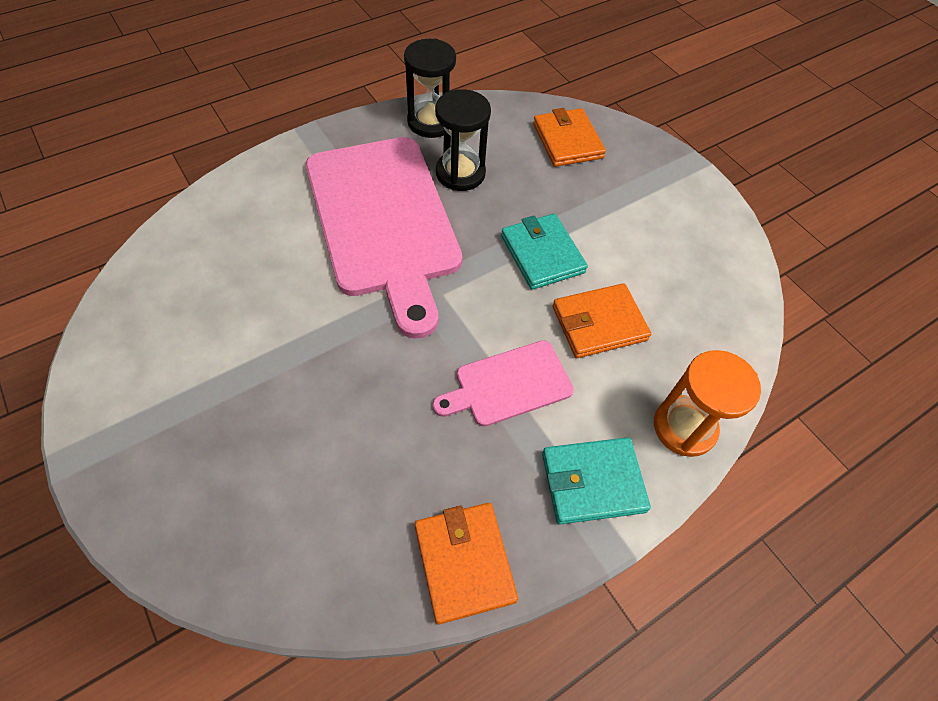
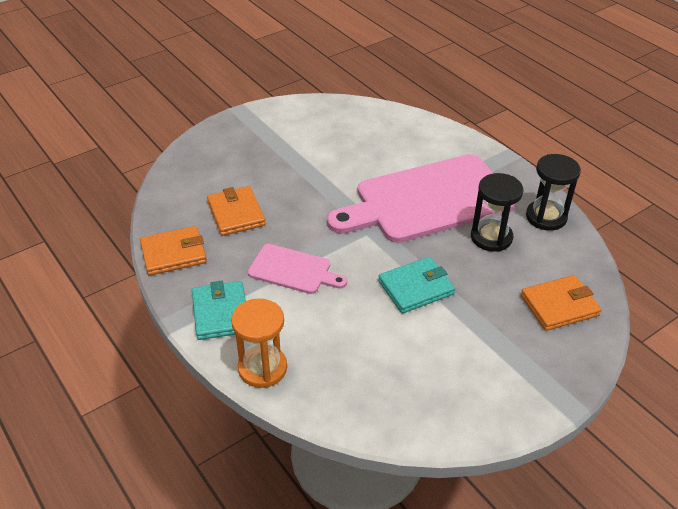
camera: 90 degrees right, 15 degrees down
pink cutting board [433,340,574,427] -> pink cutting board turned 135 degrees clockwise [248,244,347,294]
orange wallet [552,283,651,358] -> orange wallet moved to [207,186,266,236]

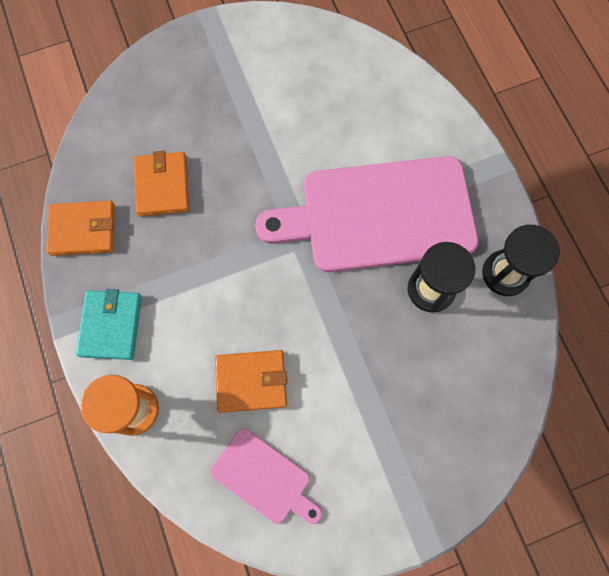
camera: 15 degrees right, 30 degrees up
pink cutting board [248,244,347,294] -> pink cutting board moved to [211,428,322,524]
turquoise wallet [378,257,455,313] -> none
orange wallet [521,275,602,331] -> orange wallet moved to [215,350,287,413]

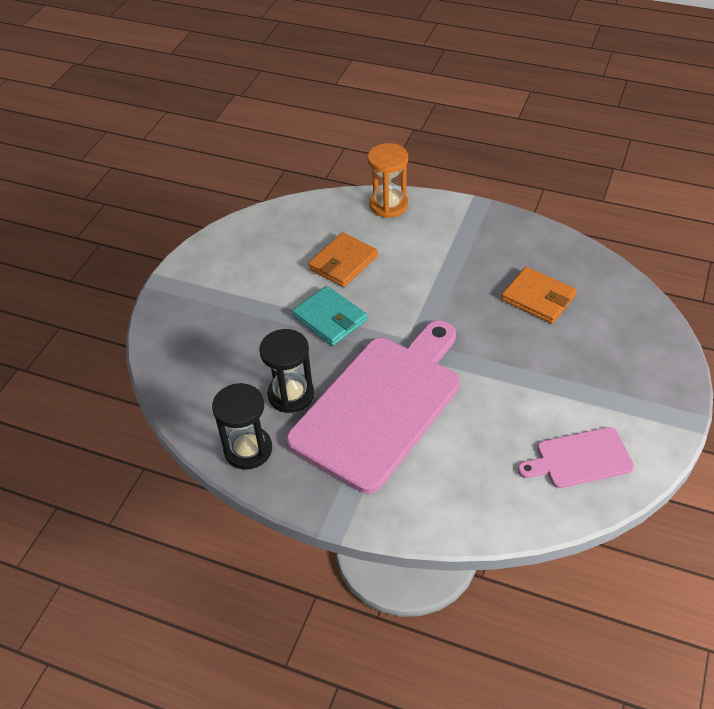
camera: 135 degrees right, 25 degrees down
orange wallet [46,201,115,256] -> none
turquoise wallet [76,289,142,360] -> turquoise wallet moved to [292,286,367,346]
pink cutting board [211,428,322,524] -> pink cutting board moved to [518,427,634,488]

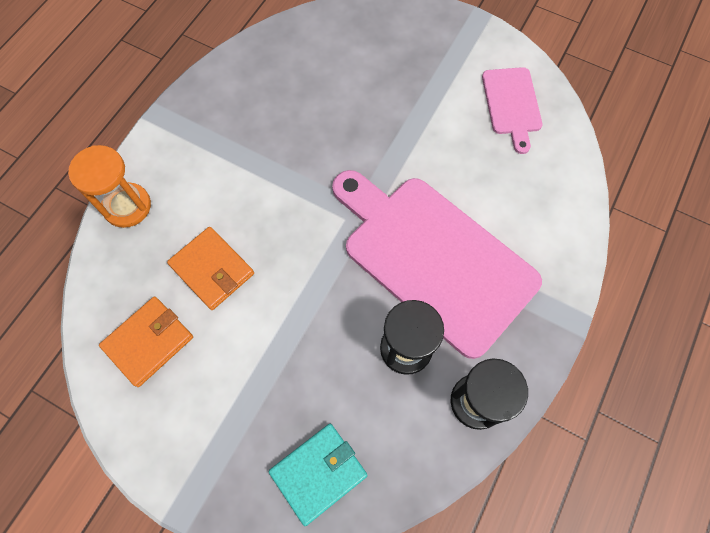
camera: 85 degrees left, 20 degrees up
turquoise wallet [292,286,367,346] -> turquoise wallet moved to [269,424,368,526]
orange wallet [501,267,577,324] -> orange wallet moved to [99,297,193,387]

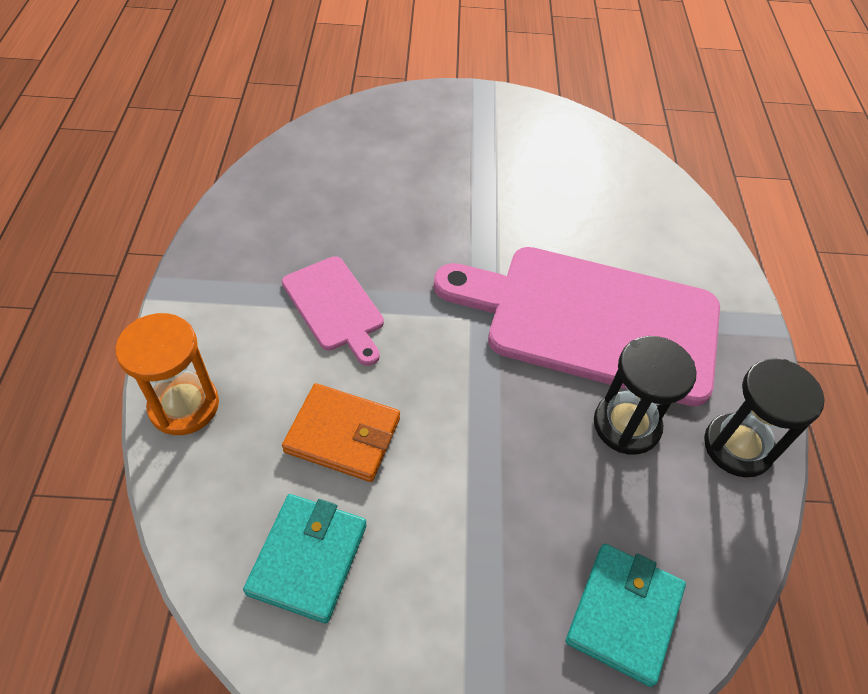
camera: 30 degrees left, 15 degrees down
orange wallet [99,297,193,387] -> turquoise wallet [243,494,367,623]
pink cutting board [482,67,543,154] -> pink cutting board moved to [282,256,384,366]

